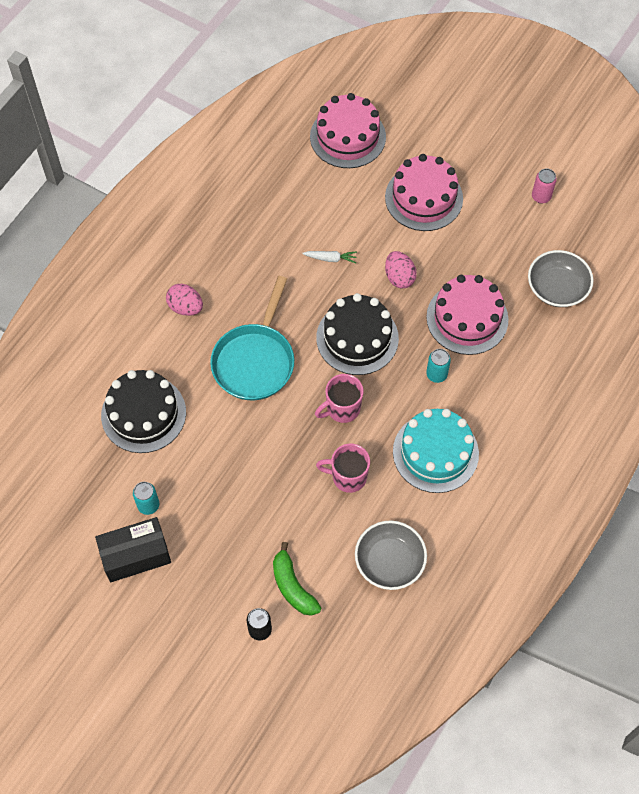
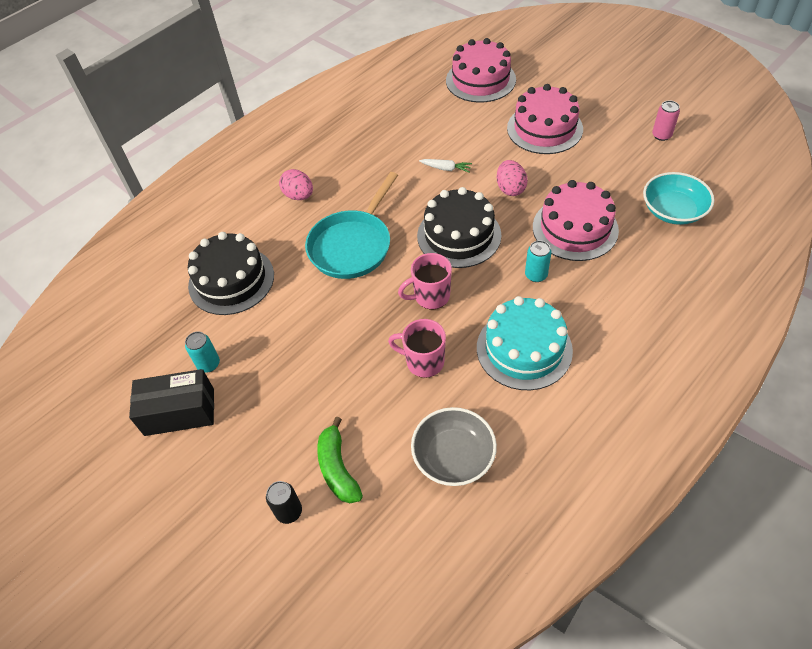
camera: 15 degrees right, 10 degrees down
grey bowl [528,250,594,307] -> turquoise bowl [643,172,715,225]

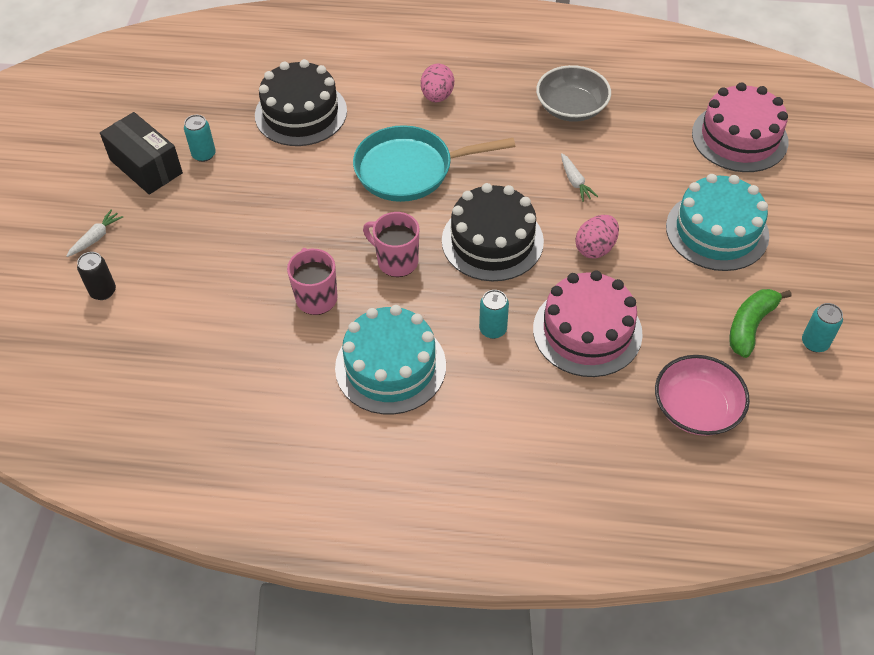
camera: 50 degrees right, 0 degrees up
green banana [317,417,363,503] -> green banana moved to [729,289,791,358]
grey bowl [411,407,497,486] -> grey bowl moved to [536,65,611,122]
pink cake [507,84,583,154] -> turquoise cake [666,174,769,271]
turquoise bowl [643,172,715,225] -> pink bowl [655,355,750,436]
pink can [652,100,680,141] -> turquoise can [802,303,843,352]
none -> white carrot [67,209,123,257]

